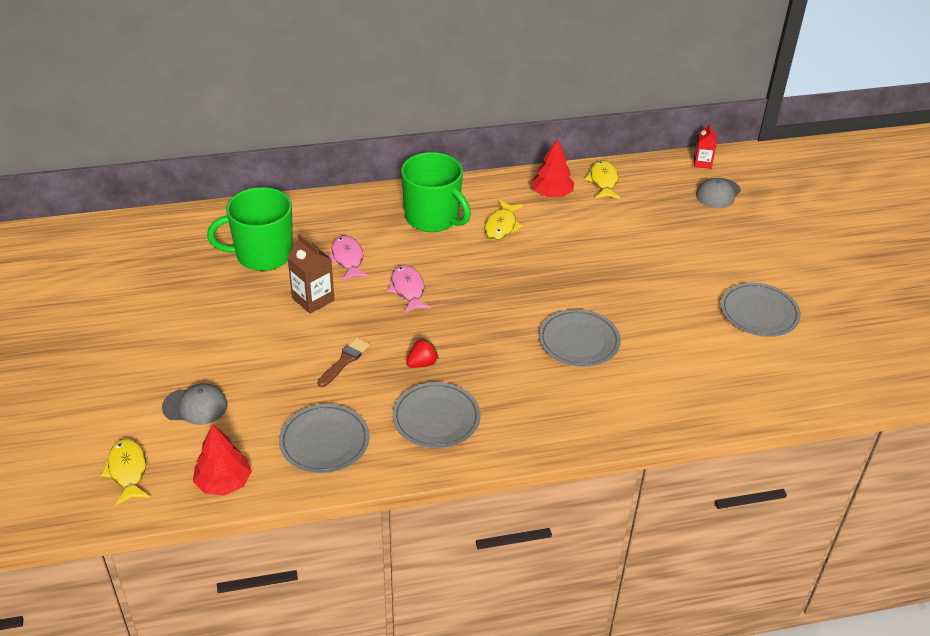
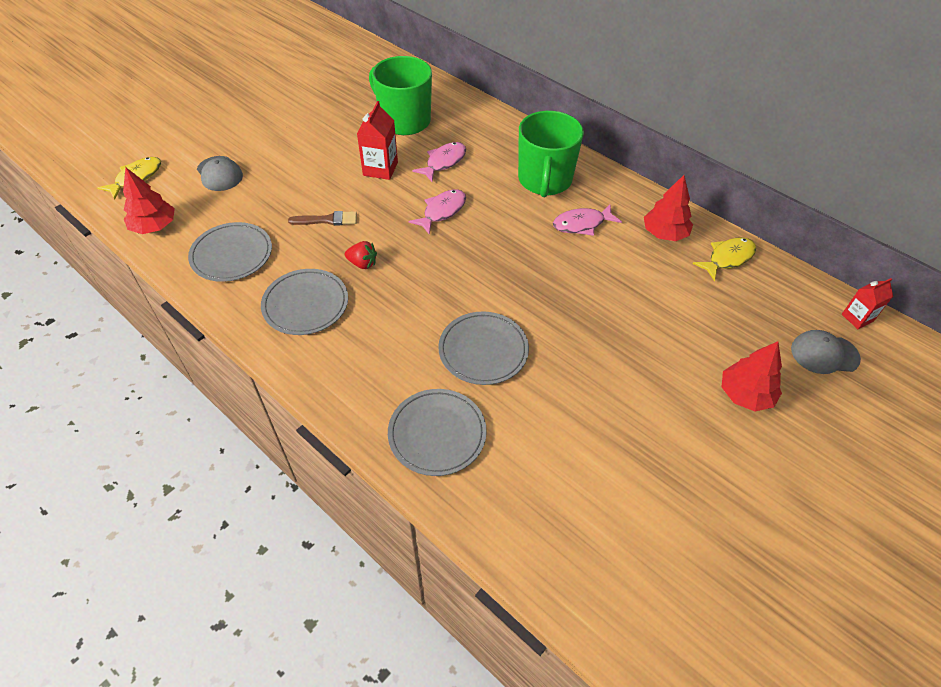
camera: 55 degrees right, 10 degrees up
brown carton [287,234,334,314] -> red carton [357,101,398,180]
yellow fish [484,200,523,240] -> pink fish [553,205,622,236]
grey plate [721,282,801,337] -> grey plate moved to [388,389,487,476]
none -> red tree [722,341,782,411]

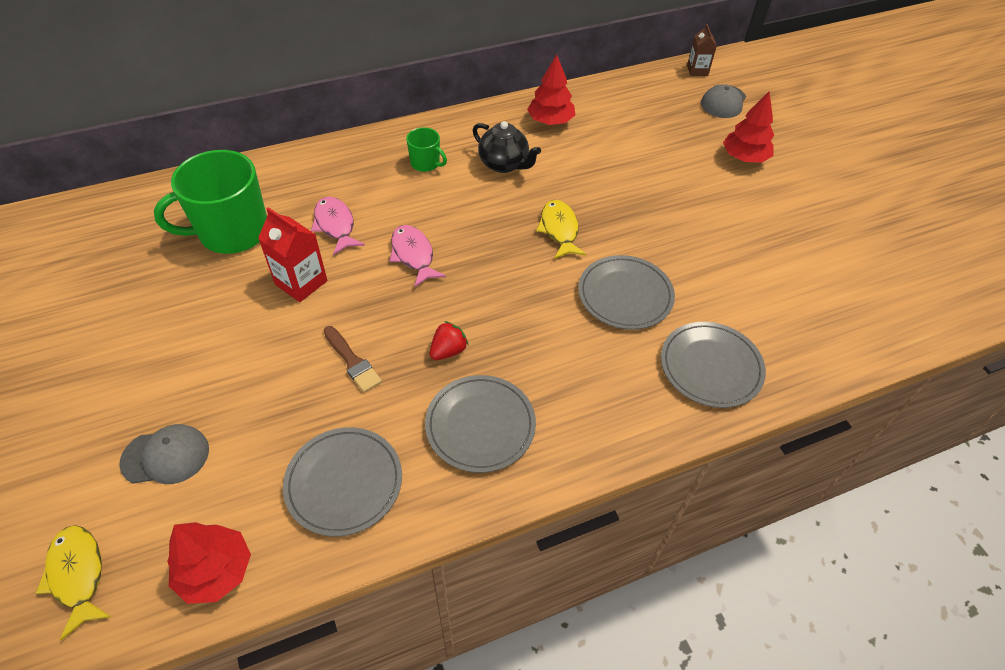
camera: 65 degrees left, 0 degrees up
brown brush [288,211,357,226] -> brown brush turned 120 degrees clockwise [323,326,382,392]
green mug [518,111,584,197] -> green mug [406,127,447,172], size x0.47
pink fish [553,205,622,236] -> black teapot [473,121,541,173]
yellow fish [693,237,756,281] -> yellow fish moved to [536,200,586,259]
red carton [842,278,893,329] -> brown carton [687,24,717,76]

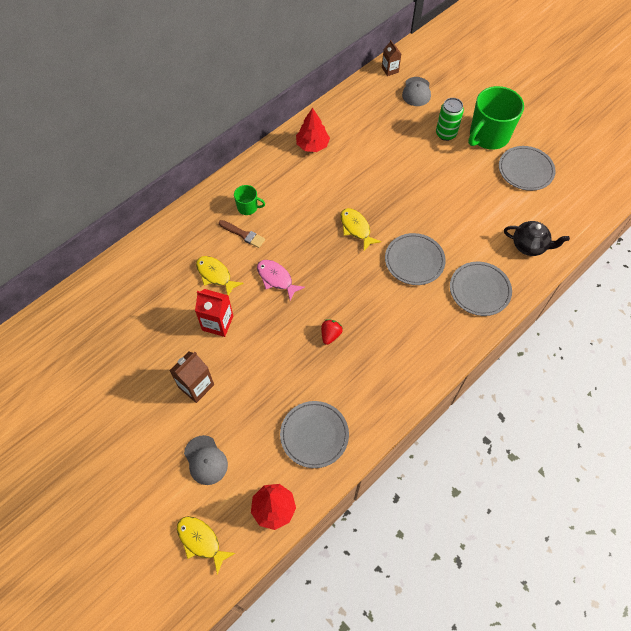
camera: 20 degrees left, 10 degrees up
grey cap [119,424,209,484] -> grey cap turned 90 degrees clockwise [184,435,228,485]
green mug [154,150,267,254] -> green mug moved to [468,86,524,150]
pink fish [311,197,365,255] -> yellow fish [196,256,244,295]
brown brush [323,326,382,392] -> brown brush moved to [219,220,265,248]
grey plate [425,375,536,473] -> grey plate moved to [499,146,556,191]
black teapot [473,121,541,173] -> black teapot moved to [504,221,570,256]
red tree [723,92,774,163] -> green can [436,98,464,141]
none -> brown carton [169,352,214,403]

